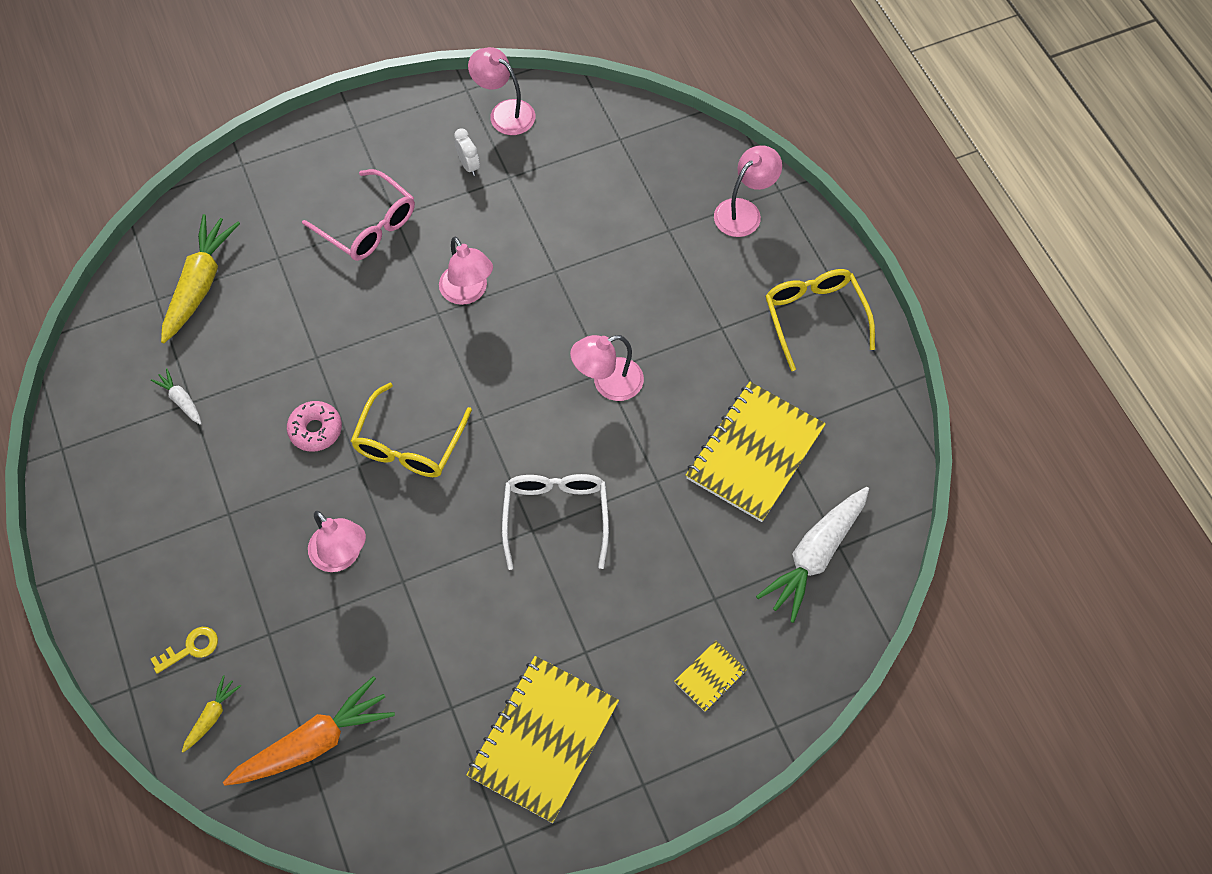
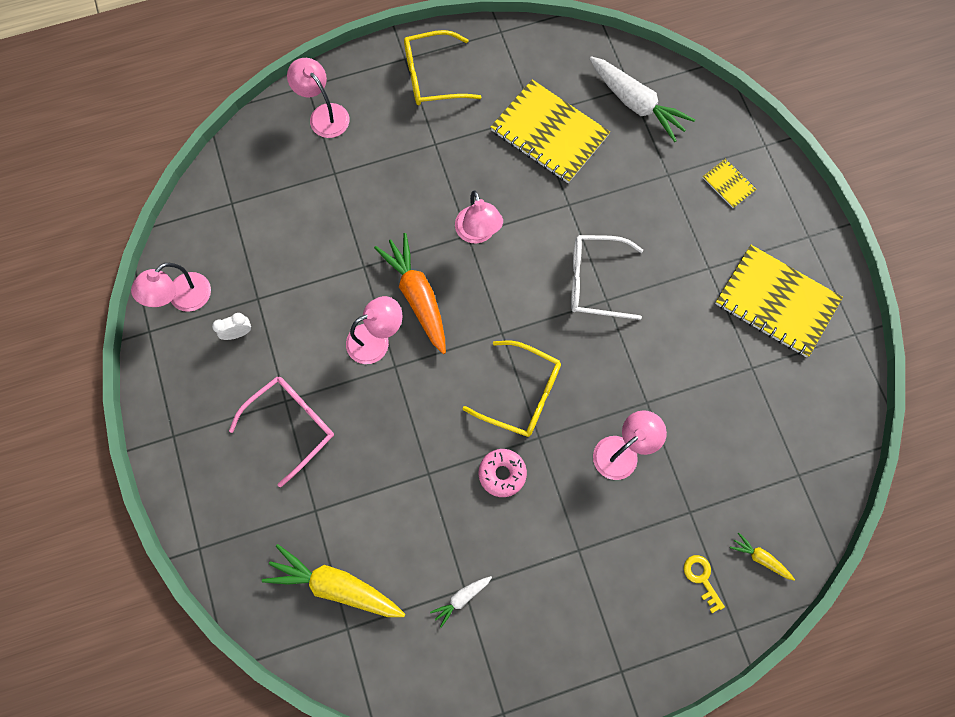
camera: 85 degrees left, 10 degrees up
orange carrot [223,676,395,786] -> orange carrot moved to [374,233,446,354]

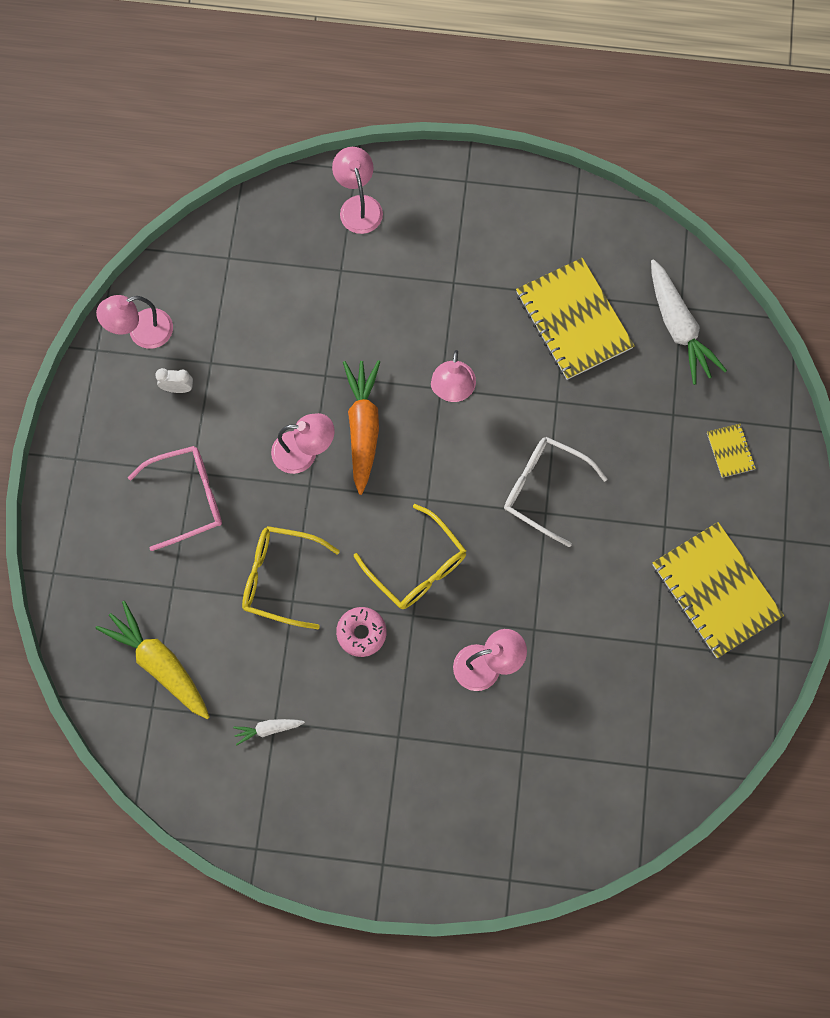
camera: 25 degrees right, 0 degrees up
yellow glasses [404,30,481,105] -> yellow glasses moved to [242,526,340,629]
yellow key [684,555,725,613] -> none
yellow carrot [730,532,795,580] -> none

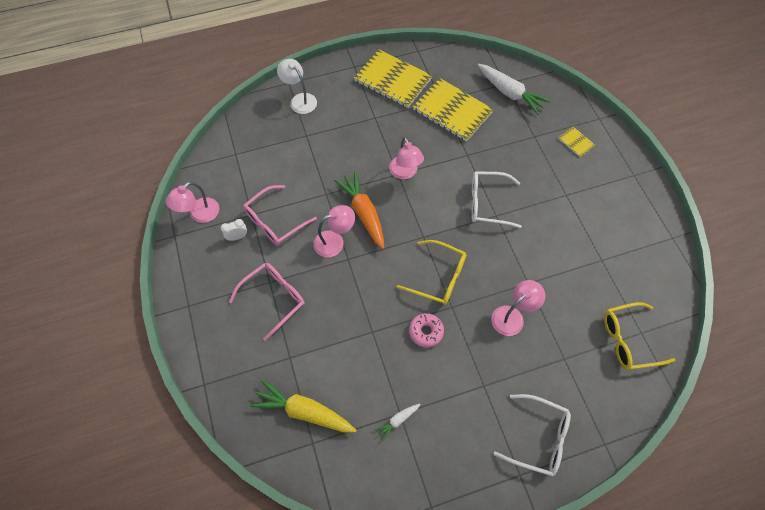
camera: 25 degrees left, 10 degrees down
yellow glasses [242,526,340,629] -> yellow glasses moved to [604,302,675,370]
pink lamp [332,147,383,234] -> white lamp [277,59,317,114]
yellow notebook [652,522,784,658] -> yellow notebook moved to [354,50,432,108]
none -> pink glasses [243,185,317,245]
none -> white glasses [494,394,571,476]

